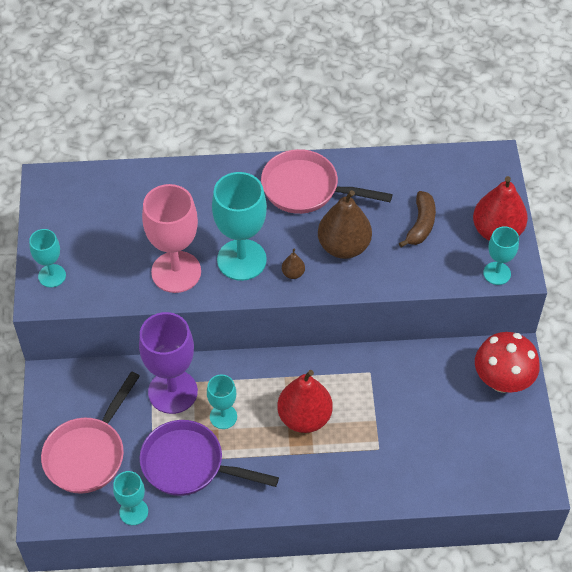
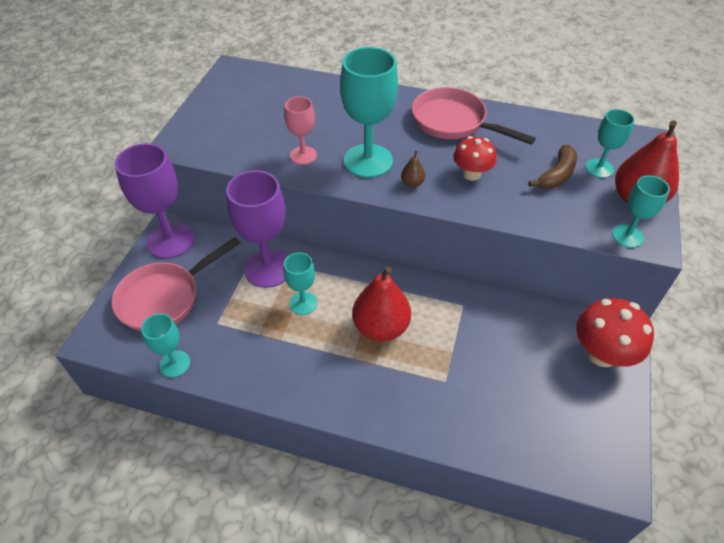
camera: 20 degrees right, 5 degrees down
turquoise goblet [29,229,66,288] -> turquoise goblet moved to [585,109,635,178]
purple pan [140,420,279,496] -> none
pink goblet [142,184,201,293] -> pink goblet [284,97,317,165], size x0.55
brown pear [318,190,372,259] -> red mushroom [453,136,497,181]
none -> purple goblet [115,143,195,259]

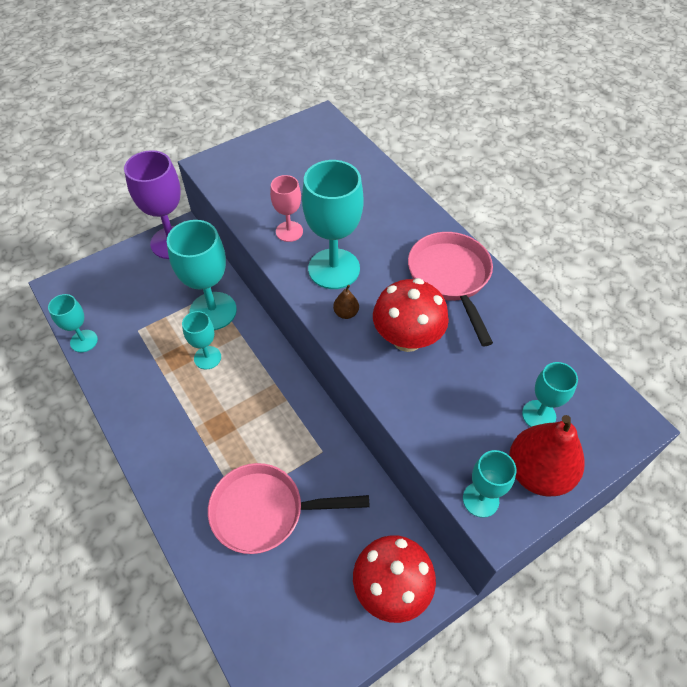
camera: 40 degrees right, 5 degrees up
pink pan [112,237,241,331] -> pink pan moved to [208,463,370,554]
purple goblet [226,170,288,288] -> turquoise goblet [167,220,237,330]
red pear [352,267,411,342] -> none
red mushroom [453,136,497,181] -> red mushroom [373,278,449,352], size x1.55
brown banana [528,145,577,189] -> none

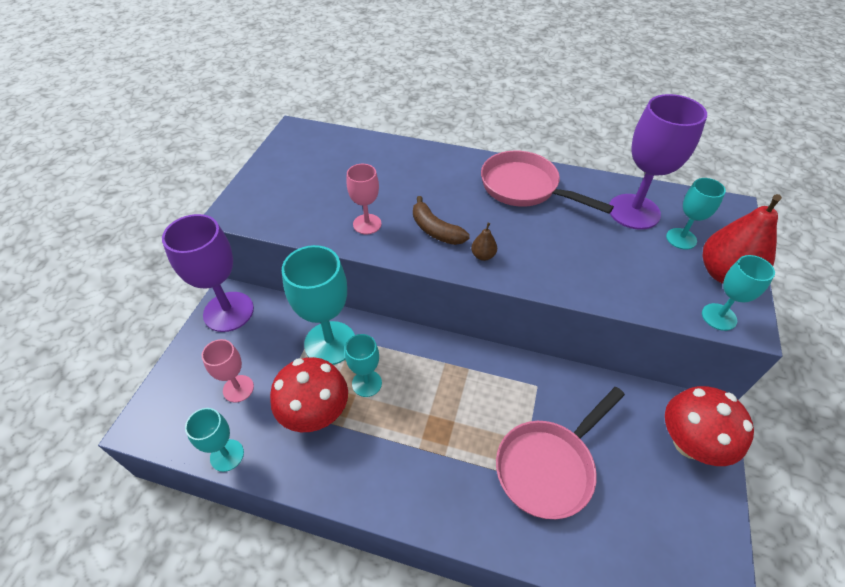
camera: 40 degrees left, 5 degrees down
turquoise goblet [302,160,363,289] -> brown banana [413,196,470,245]
red mushroom [373,278,449,352] -> red mushroom moved to [270,357,348,432]
none -> pink goblet [202,339,254,403]
none -> purple goblet [609,94,707,230]

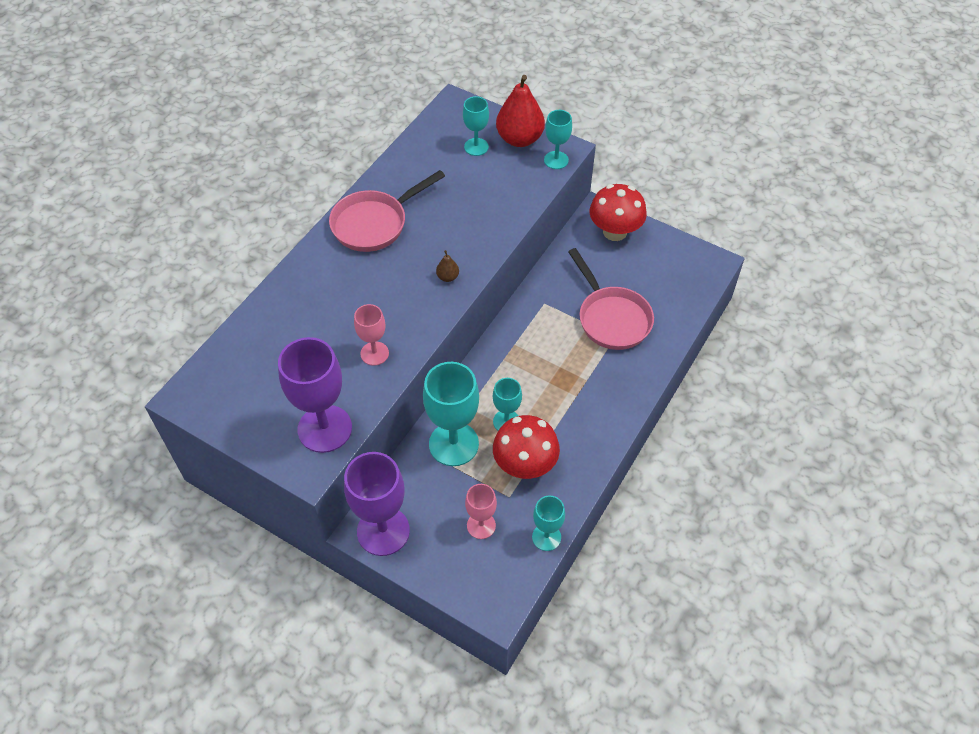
camera: 75 degrees left, 5 degrees up
brown banana [413,196,470,245] -> none
purple goblet [609,94,707,230] -> purple goblet moved to [278,337,352,453]

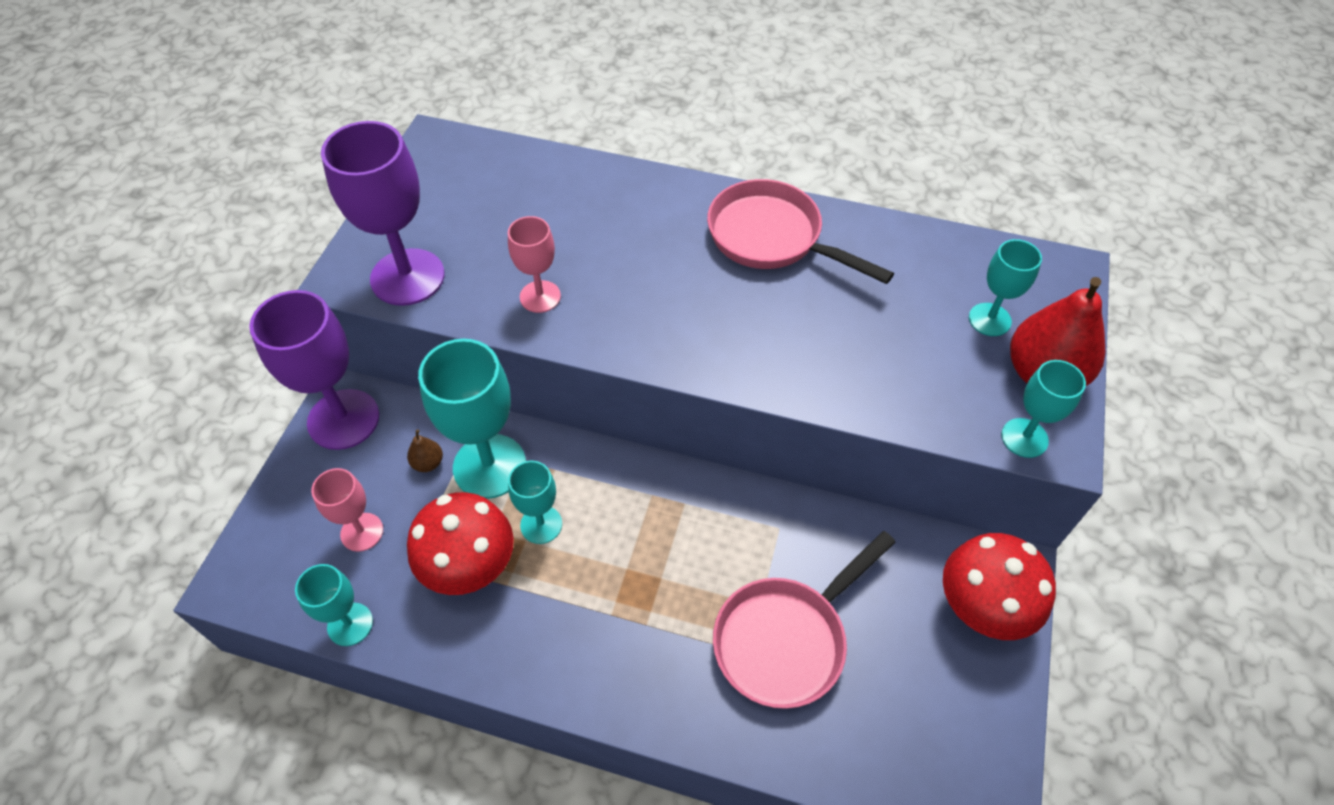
camera: 75 degrees right, 0 degrees up
brown pear [436,250,459,282] -> brown pear moved to [407,430,443,472]

